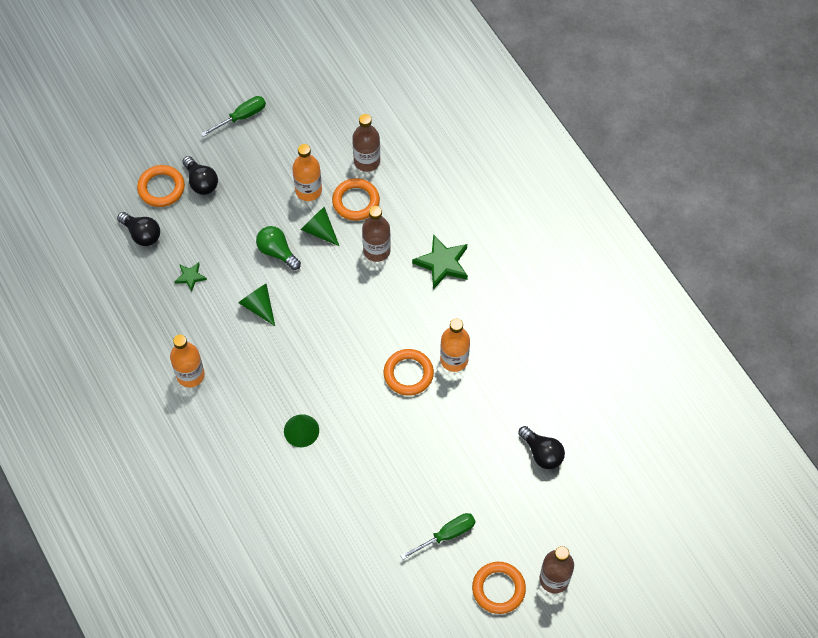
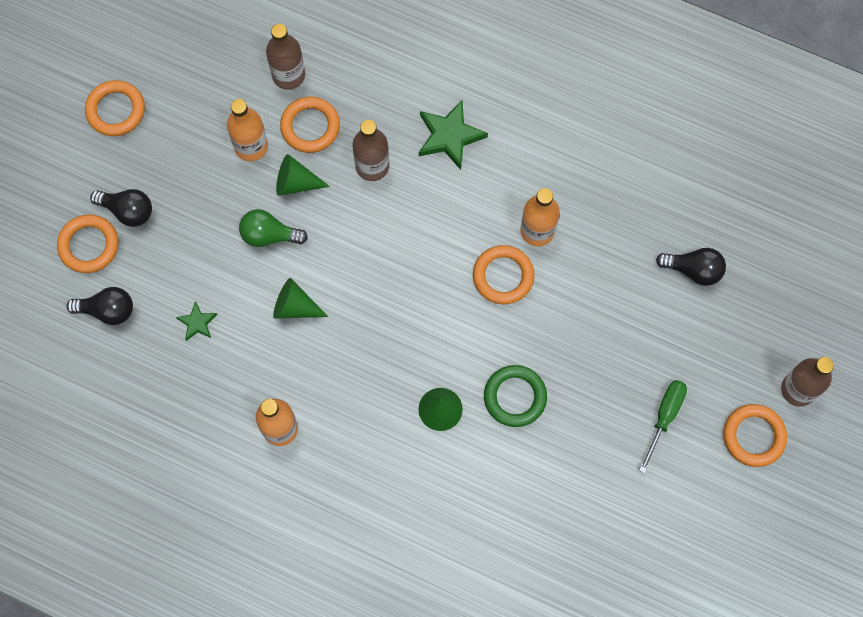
camera: 35 degrees left, 10 degrees up
green screwdriver [201,96,266,137] -> orange ring [85,80,145,136]
none -> green ring [484,365,547,427]

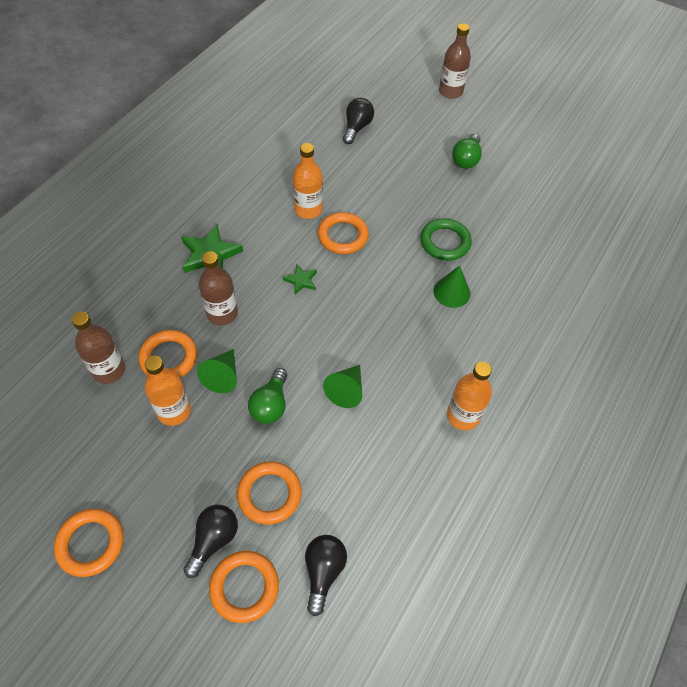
camera: 85 degrees left, 15 degrees down
green star [176,301,217,341] -> green star moved to [283,264,317,294]
green screwdriver [639,380,687,473] -> green light bulb [452,133,482,169]
orange ring [723,404,787,467] -> orange ring moved to [237,461,302,525]

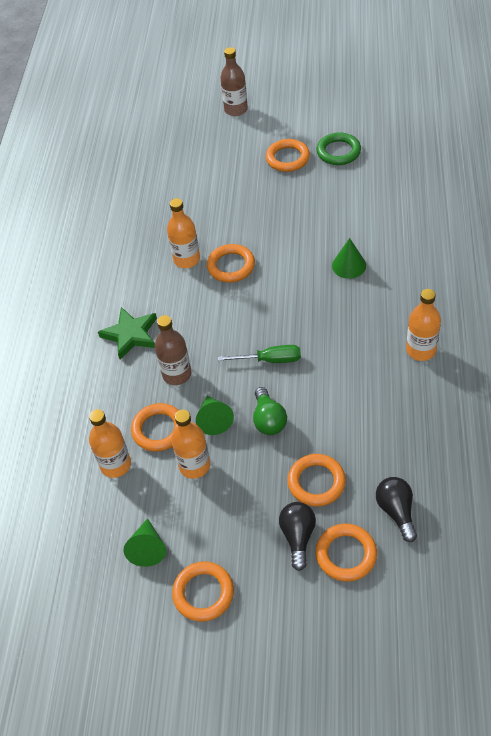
camera: 20 degrees left, 5 degrees down
brown bottle [72,311,125,384] -> orange bottle [89,409,131,478]
green star [283,264,317,294] -> none
green cone [323,365,362,408] -> green cone moved to [124,518,166,567]
black light bulb [343,98,374,144] -> none
green ring [420,218,472,261] -> green ring moved to [317,132,361,165]
green light bulb [452,133,482,169] -> orange ring [266,139,310,172]
none -> green screwdriver [218,345,301,363]

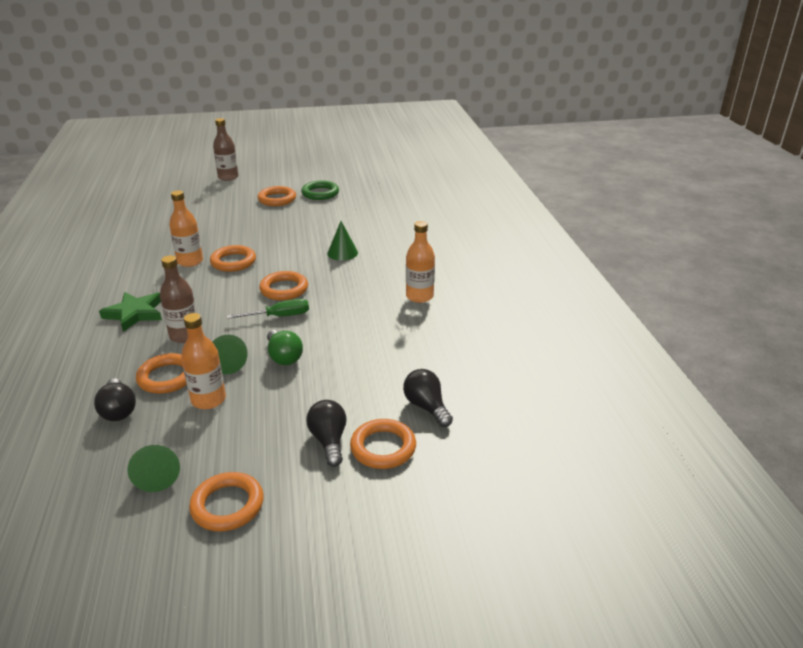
camera: 20 degrees left, 20 degrees down
orange bottle [89,409,131,478] -> black light bulb [94,378,136,421]
orange ring [288,454,346,506] -> orange ring moved to [259,271,308,300]

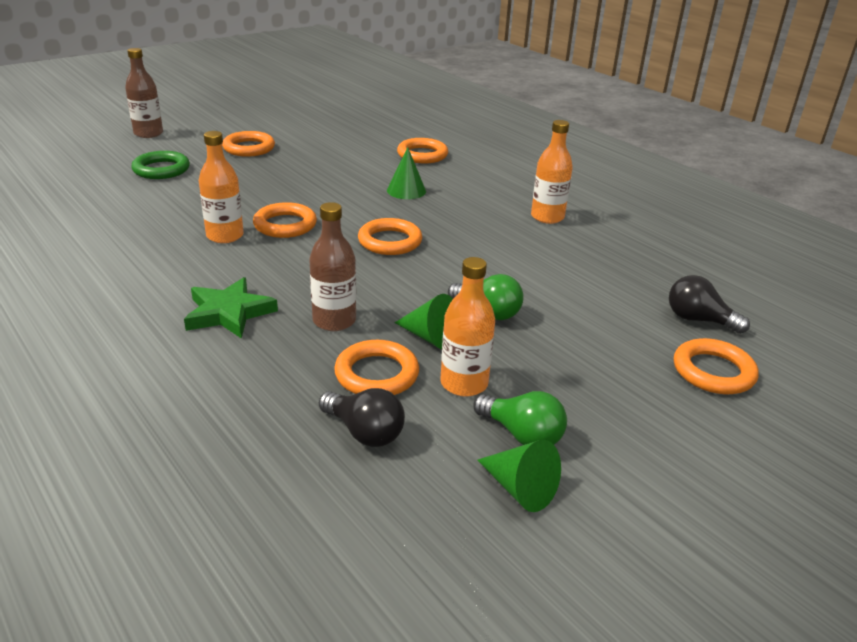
camera: 30 degrees left, 0 degrees up
orange ring [189,472,264,532] -> orange ring moved to [397,138,448,163]
green screwdriver [227,299,309,319] -> none
green ring [301,180,339,200] -> green ring moved to [132,151,190,179]
black light bulb [306,400,346,467] -> none
none -> green light bulb [473,391,567,445]

